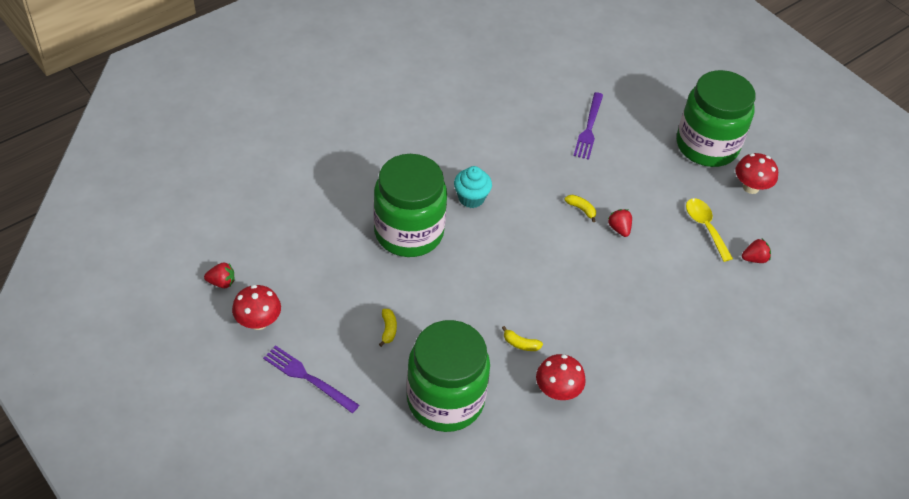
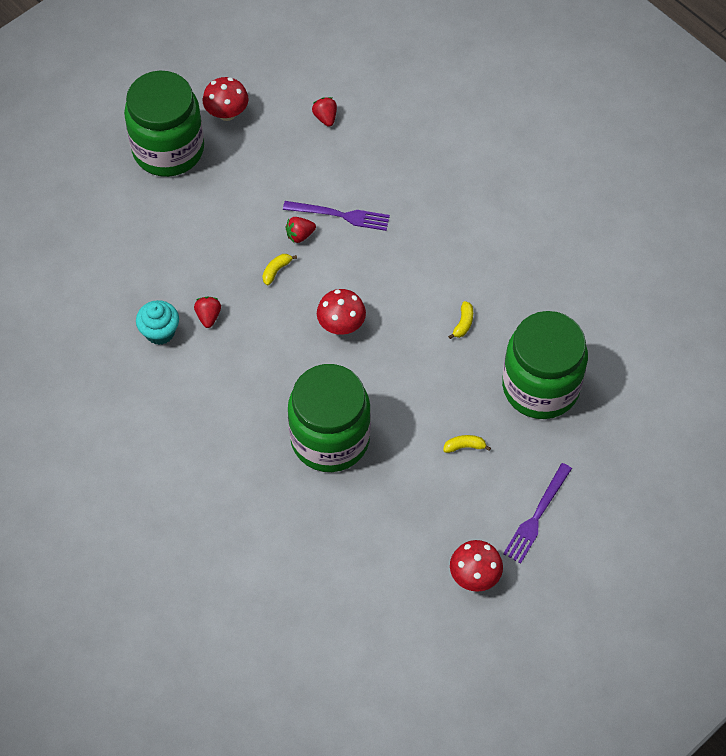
camera: 90 degrees left, 10 degrees up
red strawberry [204,262,234,288] -> red strawberry moved to [194,297,221,328]
turquoise cupcake [454,166,492,208] -> turquoise cupcake moved to [136,300,179,345]
red mushroom [536,354,586,400] -> red mushroom moved to [317,289,366,335]
purple fork [574,92,603,160] -> purple fork moved to [283,201,390,231]
yellow spoon [686,198,733,262] -> none

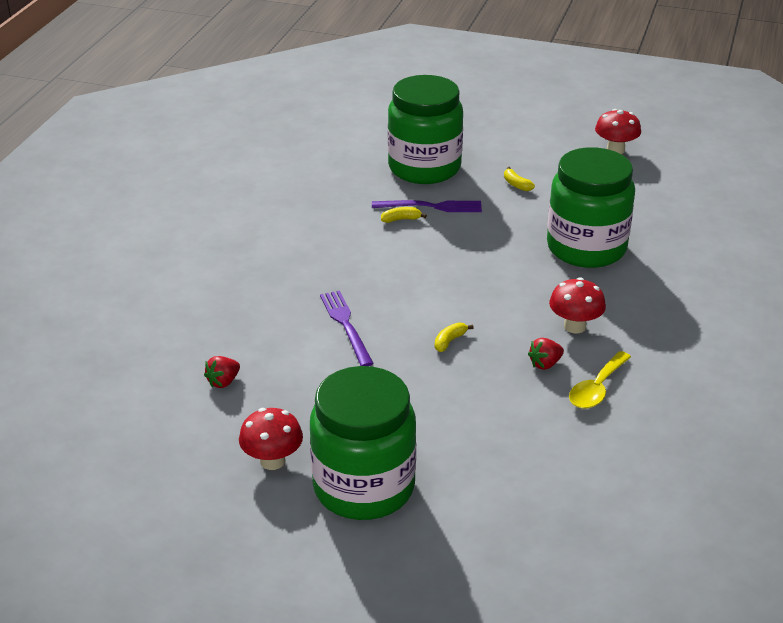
camera: 120 degrees left, 25 degrees down
turquoise cupcake [136,300,179,345] -> yellow spoon [569,351,631,409]
yellow banana [262,254,297,285] -> yellow banana turned 120 degrees clockwise [435,322,474,352]
red strawberry [286,217,316,243] -> none
red mushroom [317,289,366,335] -> red mushroom moved to [549,277,606,333]
purple fork [503,463,572,564] -> purple fork moved to [372,200,482,212]

